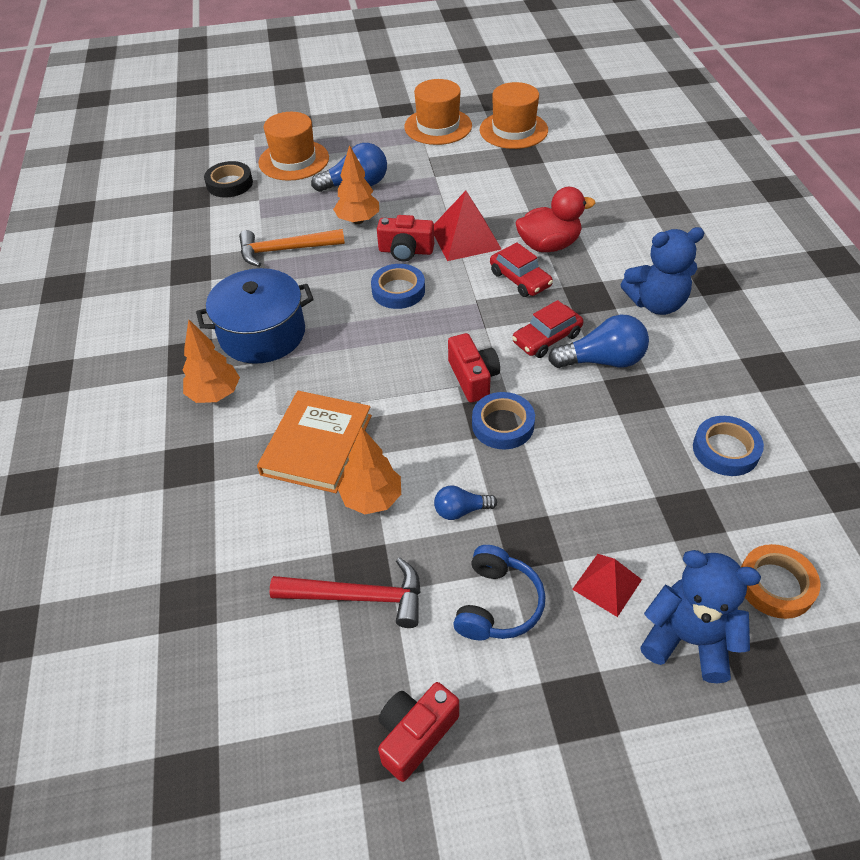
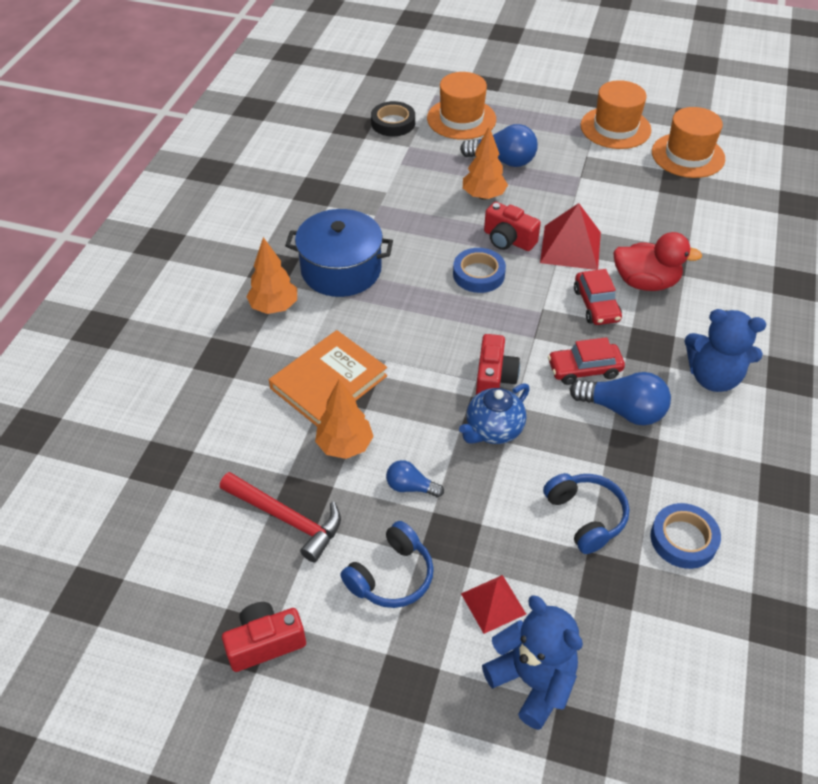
camera: 25 degrees right, 0 degrees up
orange hammer [239,229,345,267] -> none
blue tape [472,392,535,450] -> blue teapot [459,383,530,444]
orange tape [741,544,820,619] -> none
none -> blue headphones [543,473,629,554]

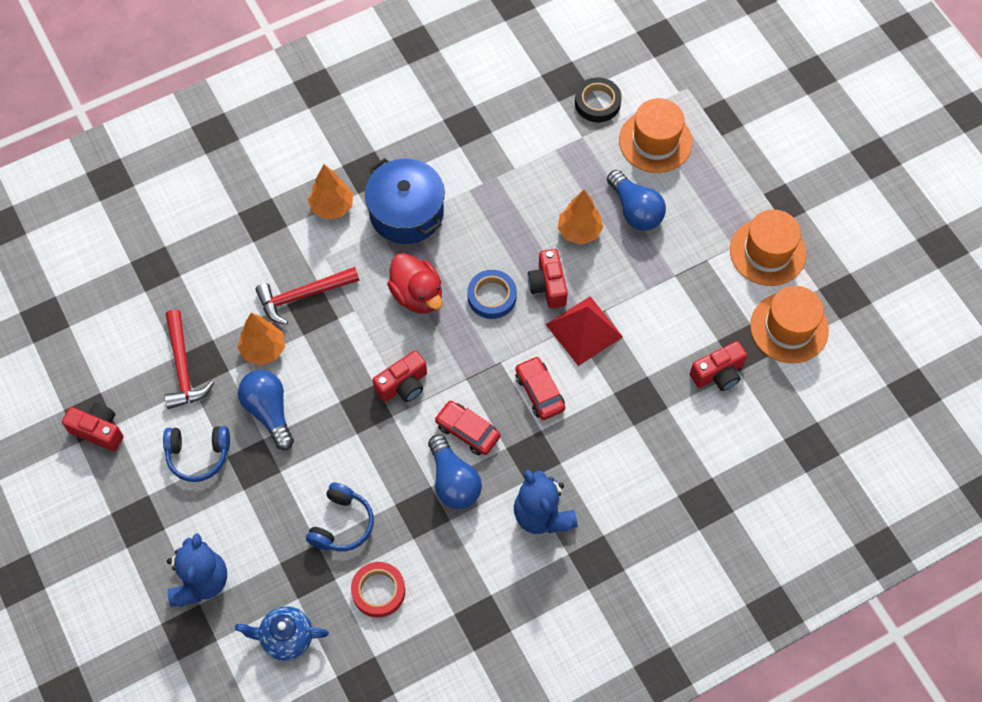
camera: 45 degrees right, 15 degrees up
orange book [269,330,387,426] -> red hammer [255,267,359,325]
blue light bulb [386,460,444,497] -> blue light bulb [238,370,294,450], size x1.76
blue teapot [459,383,530,444] -> blue teapot moved to [235,606,329,661]
red pyramid [461,575,526,634] -> none
red car [574,269,622,325] -> red car turned 120 degrees clockwise [515,356,565,420]
red duck [613,232,703,291] -> red duck moved to [387,253,443,314]
blue tape [650,503,721,569] -> red tape [351,562,405,618]
none -> red camera [690,341,747,391]

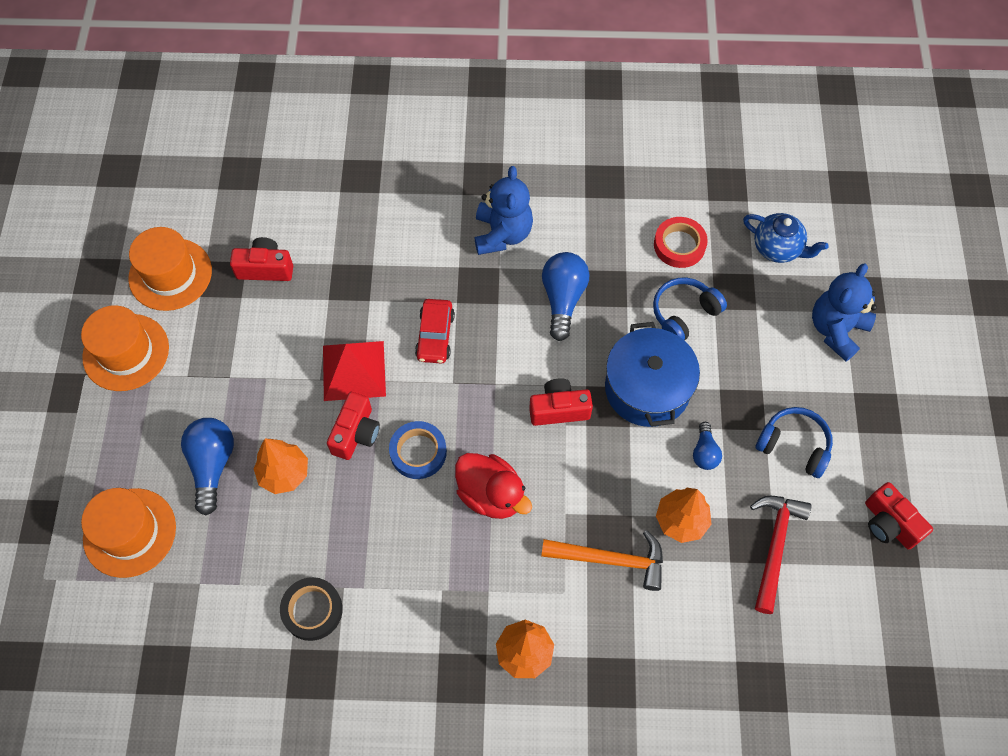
camera: 150 degrees left, 0 degrees up
blue light bulb [238,370,294,450] -> blue light bulb [693,422,722,470], size x0.57
red hammer [255,267,359,325] -> orange hammer [541,530,663,591]
blue pot [365,158,445,244] -> blue pot moved to [605,322,700,427]
red duck [387,253,443,314] -> red duck turned 135 degrees clockwise [455,453,532,519]
red car [435,401,500,455] -> none
black tape [575,77,622,122] -> black tape moved to [280,577,343,641]

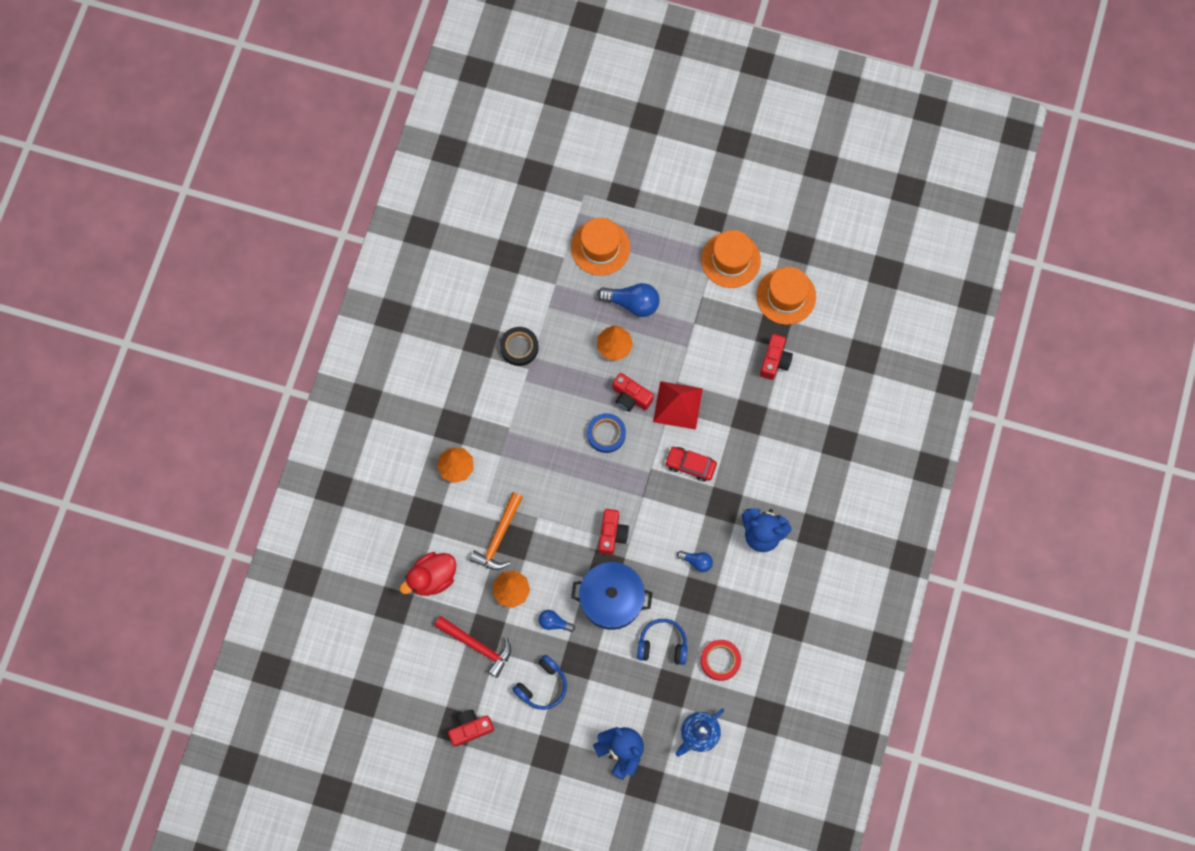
camera: 105 degrees right, 10 degrees up
red duck [455,453,532,519] -> red duck moved to [399,552,456,596]
blue light bulb [542,252,589,341] -> blue light bulb [677,551,713,572], size x0.57
blue headphones [653,278,727,340] -> blue headphones turned 60 degrees counterclockwise [637,619,688,665]

